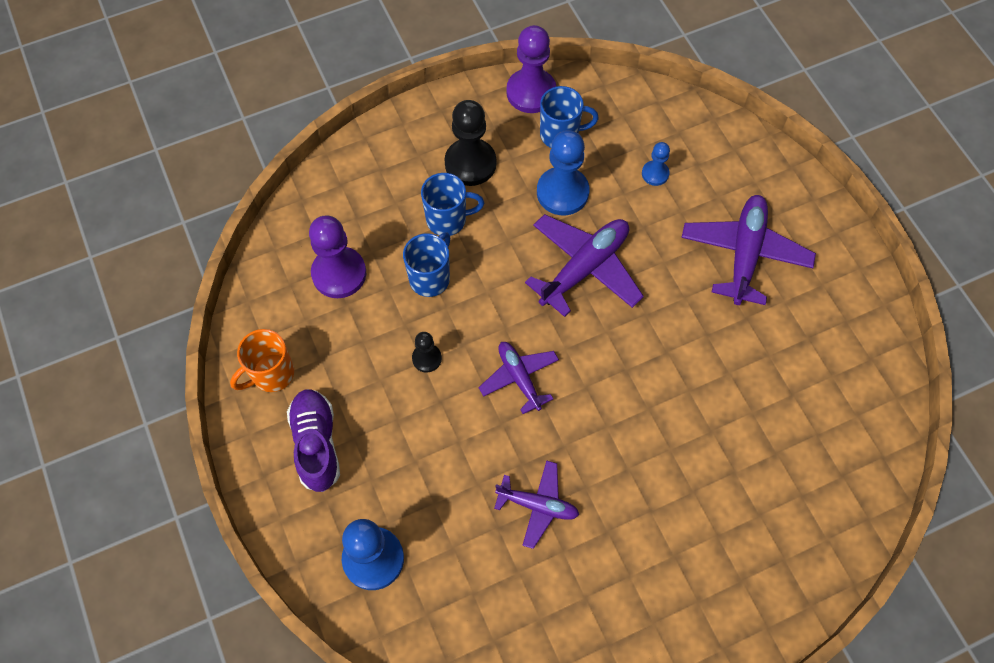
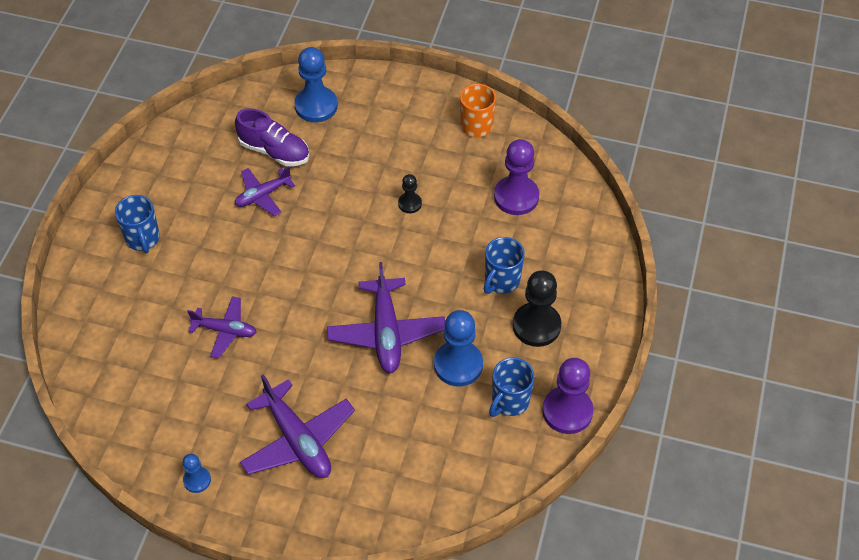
camera: 130 degrees right, 10 degrees down
purple shoe [287,389,340,492] -> purple shoe moved to [235,108,309,166]
blue mug [403,233,450,297] -> blue mug moved to [115,195,160,253]
purple plane [479,342,559,414] -> purple plane moved to [187,296,257,358]
blue pawn [642,142,670,186] -> blue pawn moved to [183,454,211,493]

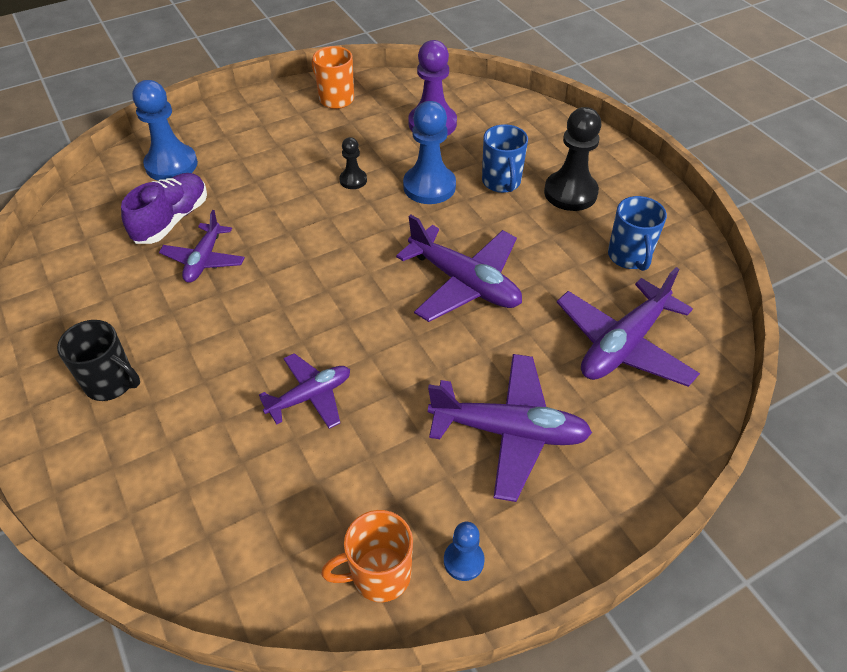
camera: 45 degrees left, 5 degrees down
blue mug [115,195,160,253] -> black mug [57,320,140,401]
purple shoe [235,108,309,166] -> purple shoe turned 45 degrees counterclockwise [121,173,207,244]
blue pawn [434,310,483,387] -> blue pawn moved to [403,101,456,204]
purple pawn [542,358,594,434] -> none
none -> orange mug [321,510,413,602]
none -> purple plane [557,267,700,387]

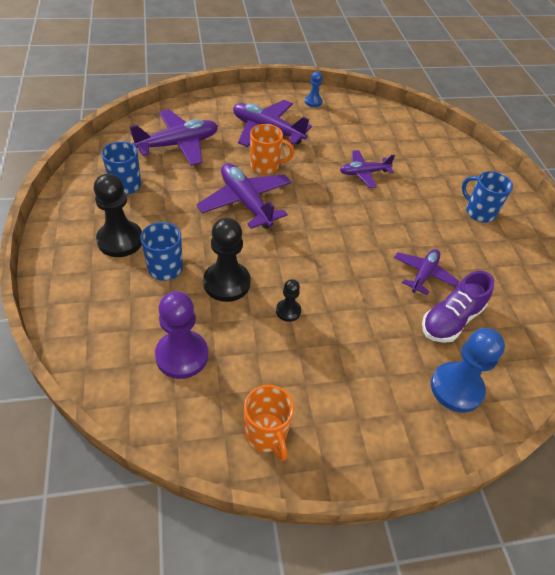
camera: 165 degrees left, 0 degrees up
black mug [57,320,140,401] -> blue mug [462,171,513,223]
orange mug [321,510,413,602] -> orange mug moved to [250,124,294,174]
blue pawn [403,101,456,204] -> black pawn [203,217,251,302]

